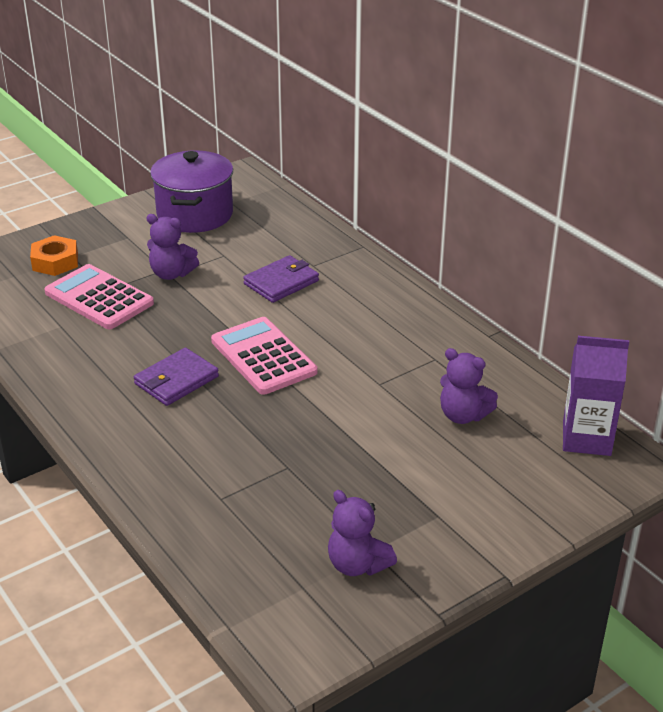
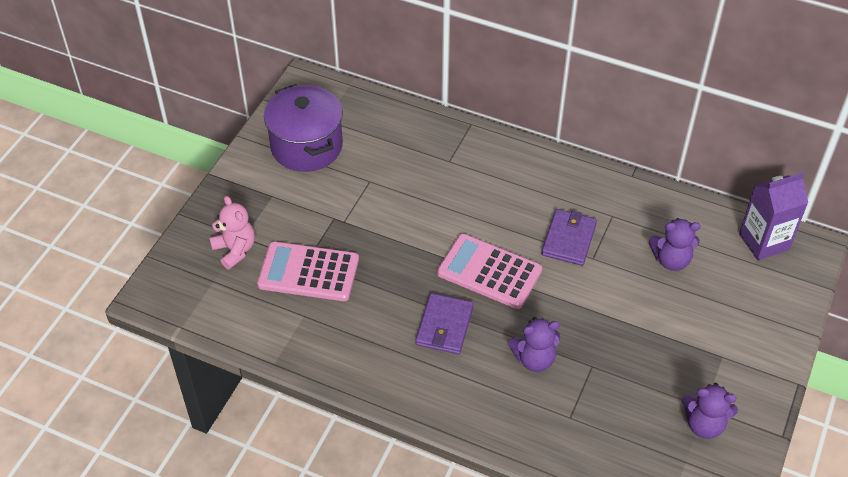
camera: 30 degrees left, 15 degrees up
orange nut [30,235,78,276] -> pink teddy bear [209,196,255,270]
purple teddy bear [146,214,199,280] -> purple teddy bear moved to [508,317,560,372]
purple wallet [243,255,319,303] -> purple wallet moved to [541,209,597,266]

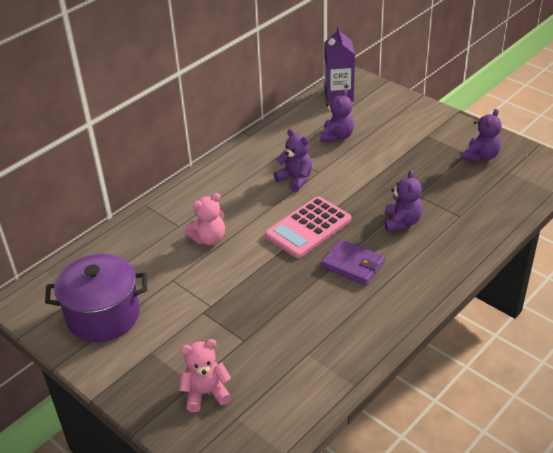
camera: 70 degrees left, 10 degrees down
pink calculator [257,242,359,301] -> none
purple wallet [541,209,597,266] -> purple teddy bear [273,129,312,192]
none -> pink teddy bear [185,193,225,245]

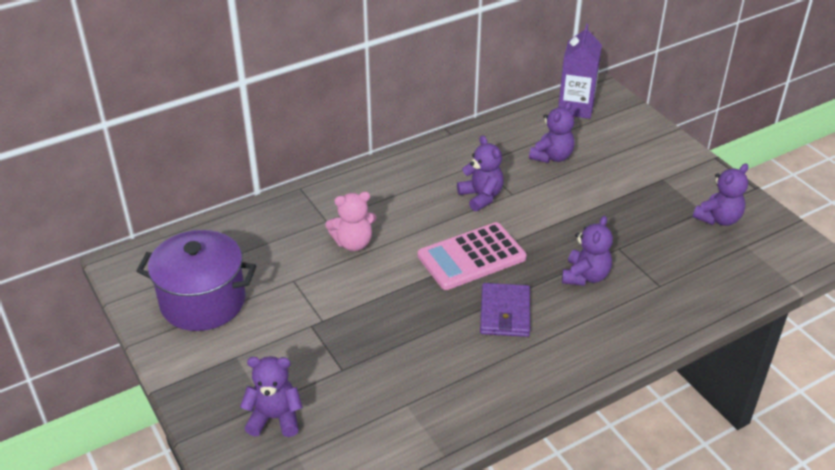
camera: 15 degrees right, 0 degrees up
pink teddy bear [179,339,231,412] -> purple teddy bear [240,356,303,437]
purple wallet [321,239,385,285] -> purple wallet turned 45 degrees clockwise [480,283,530,337]

